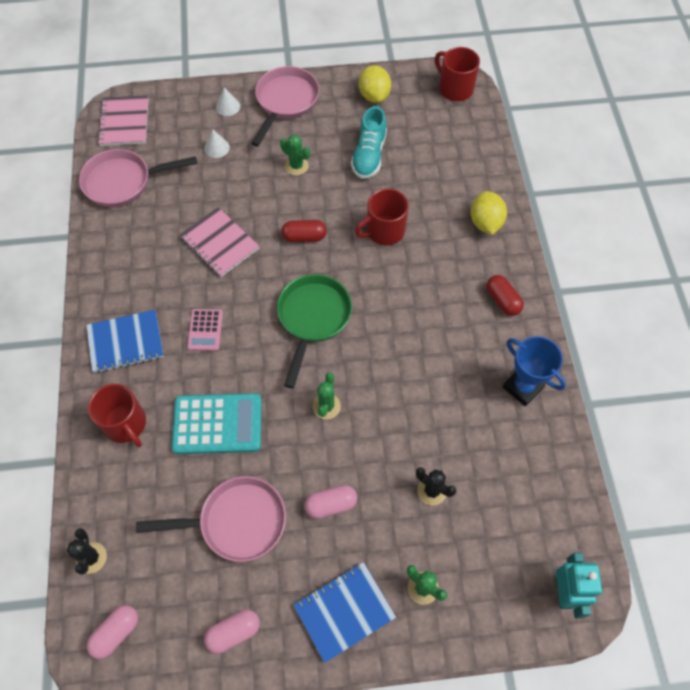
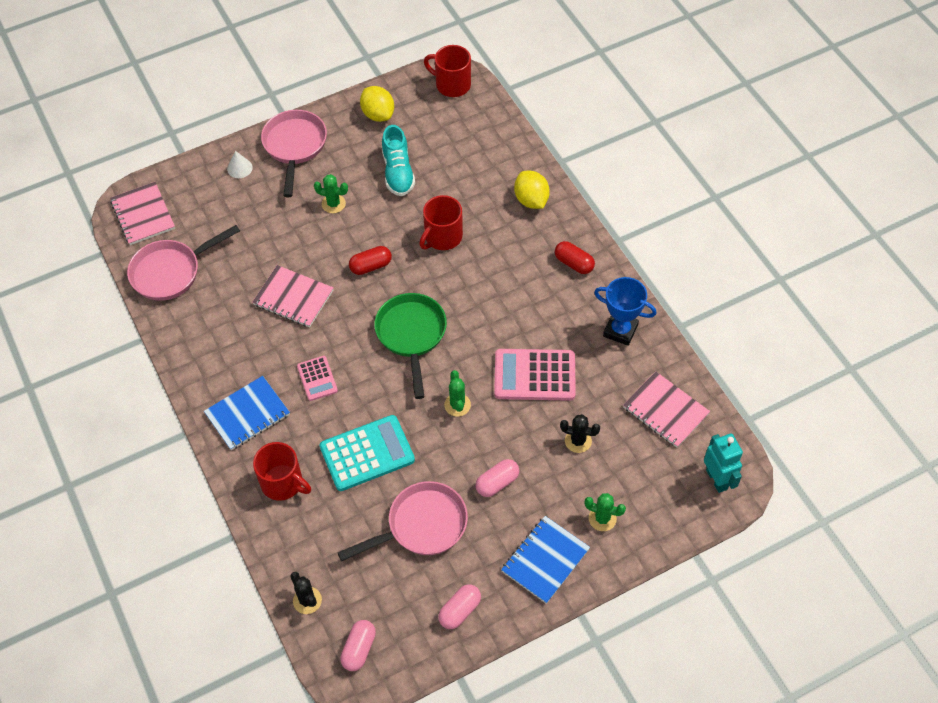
camera: 20 degrees left, 5 degrees down
white cone [204,129,230,158] -> none
none -> pink calculator [494,349,576,401]
none -> pink notebook [623,371,710,448]

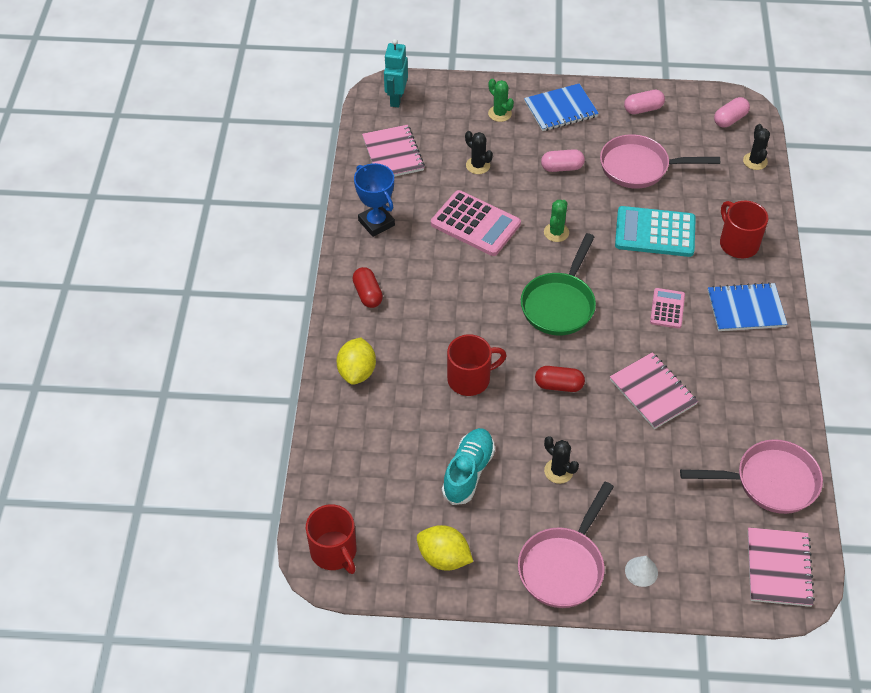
camera: 150 degrees left, 5 degrees down
green cactus [314,174,348,213] -> black cactus [544,436,579,484]
yellow lemon [360,86,394,122] -> yellow lemon turned 60 degrees counterclockwise [417,525,473,571]

